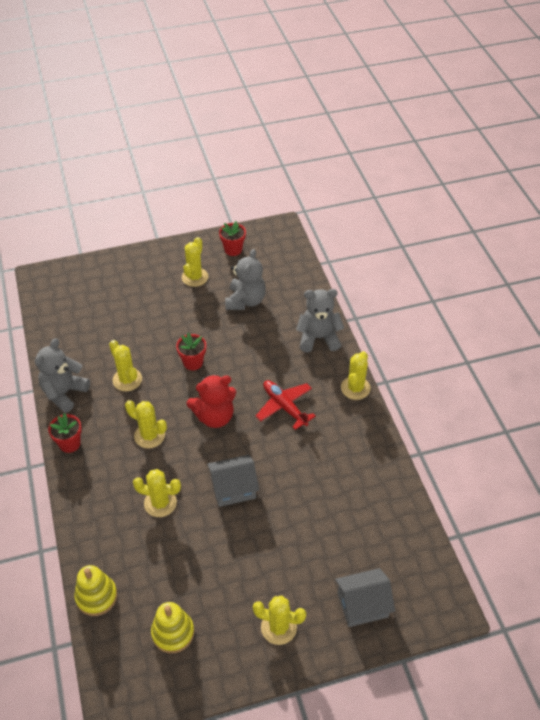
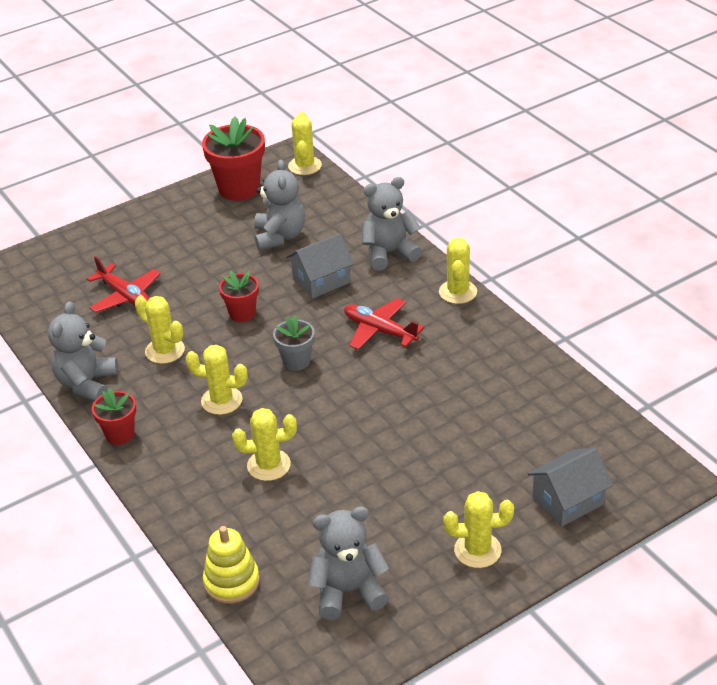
camera: 15 degrees left, 10 degrees down
yellow stacking toy [151,602,194,653] -> grey teddy bear [309,506,389,620]
yellow cactus [182,237,208,287] -> yellow cactus moved to [288,112,322,175]
red teddy bear [187,375,236,428] -> grey flower pot [273,315,315,371]
grey house [207,455,259,507] -> grey house moved to [286,233,354,299]
red flower pot [219,221,246,256] -> red flower pot [202,117,265,201], size x1.75
none -> red plane [87,256,161,313]

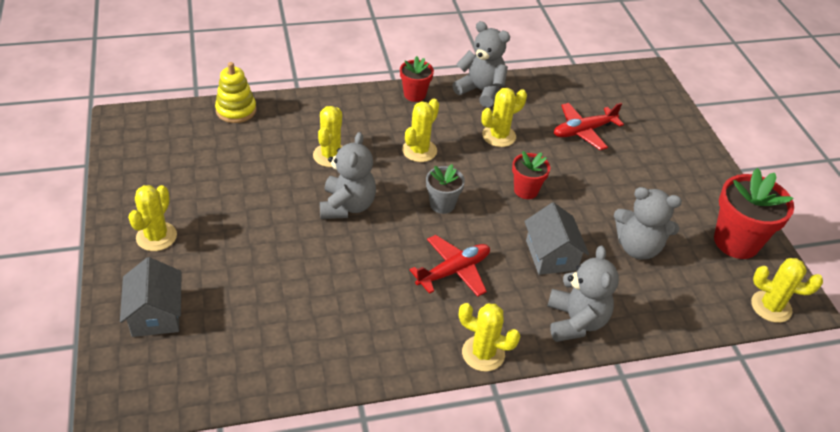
camera: 105 degrees right, 5 degrees up
grey teddy bear [309,506,389,620] -> grey teddy bear moved to [320,132,376,219]

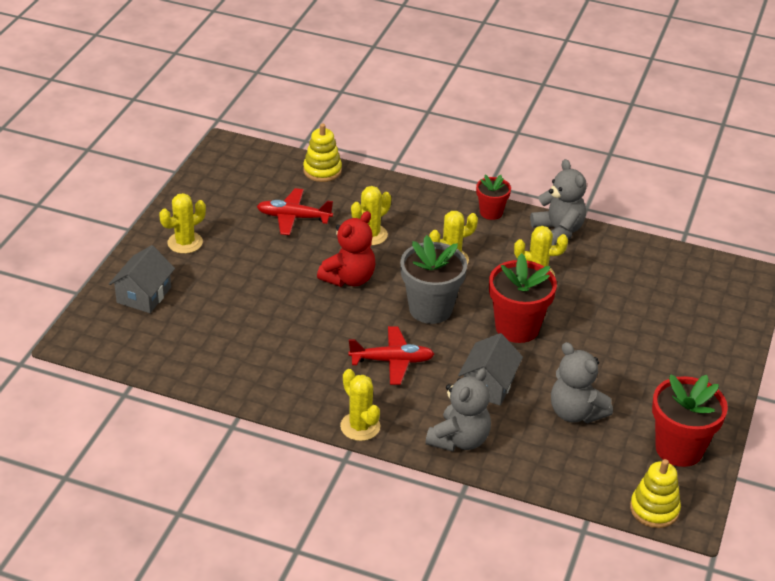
camera: 35 degrees right, 5 degrees down
grey teddy bear [320,132,376,219] -> red teddy bear [317,211,375,287]
grey flower pot [426,164,465,214] -> grey flower pot [400,235,467,324], size x1.75
red flower pot [512,151,550,199] -> red flower pot [489,253,557,343], size x1.75
red plane [554,103,624,150] -> red plane moved to [257,188,333,235]
yellow cactus [751,258,823,323] -> yellow stacking toy [630,459,681,528]

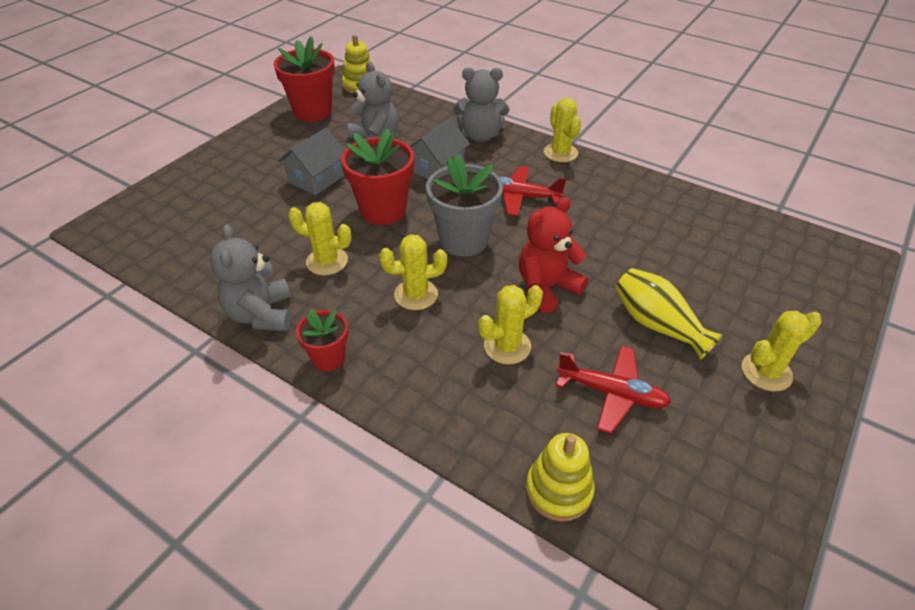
camera: 165 degrees left, 5 degrees up
grey house [109,245,175,313] -> grey house moved to [278,128,345,195]
grey teddy bear [426,368,491,452] -> grey teddy bear turned 135 degrees counterclockwise [453,67,509,142]
none -> yellow vase [615,268,722,360]

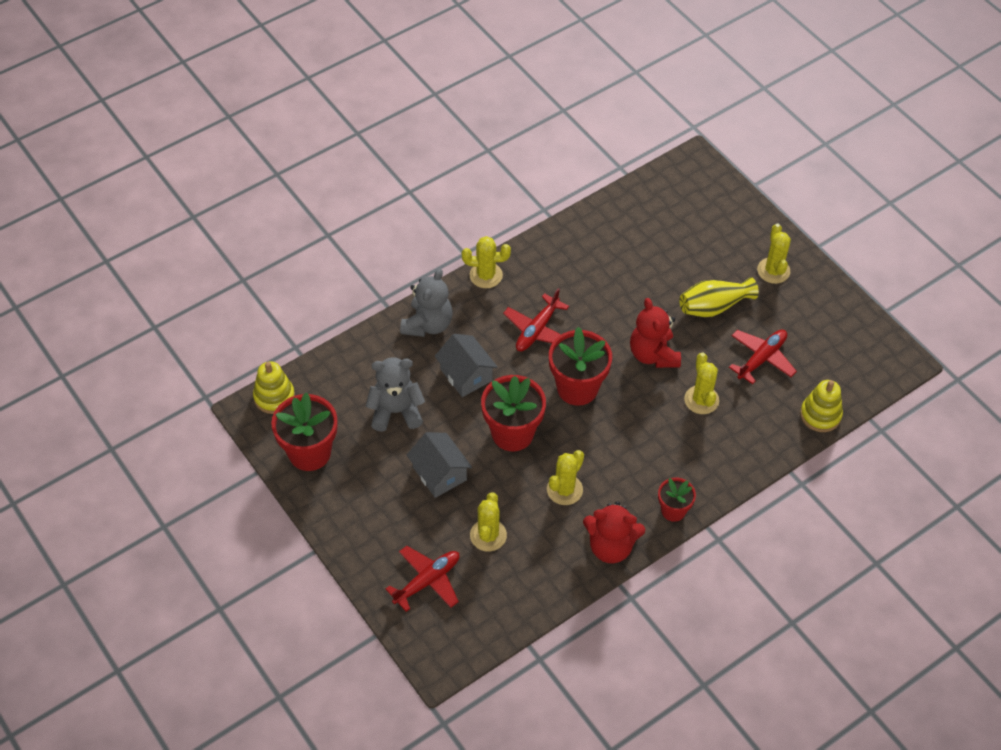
camera: 70 degrees left, 10 degrees up
grey teddy bear [210,224,291,331] -> red teddy bear [583,501,645,563]
yellow cactus [379,234,447,310] -> yellow cactus moved to [470,492,507,552]
grey flower pot [426,154,503,256] -> red flower pot [549,327,612,406]
none -> red plane [386,546,459,612]

